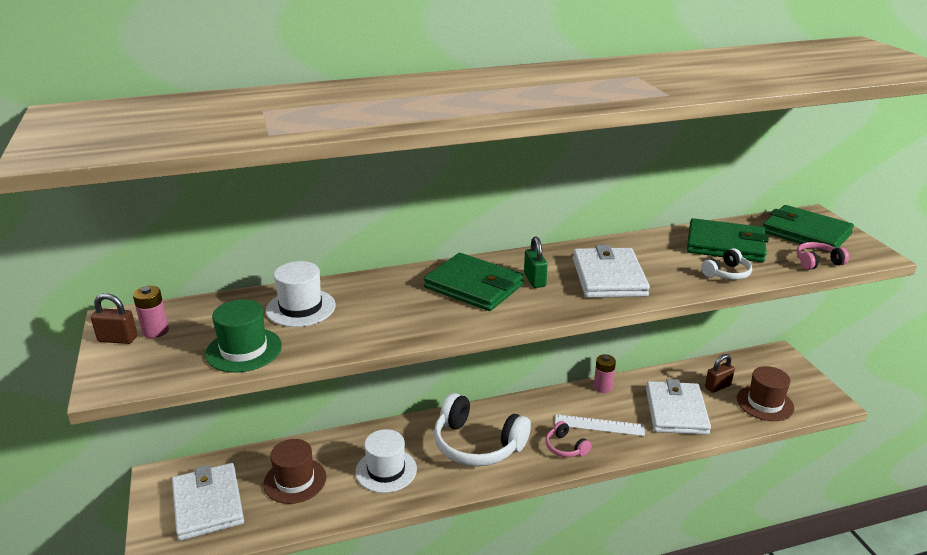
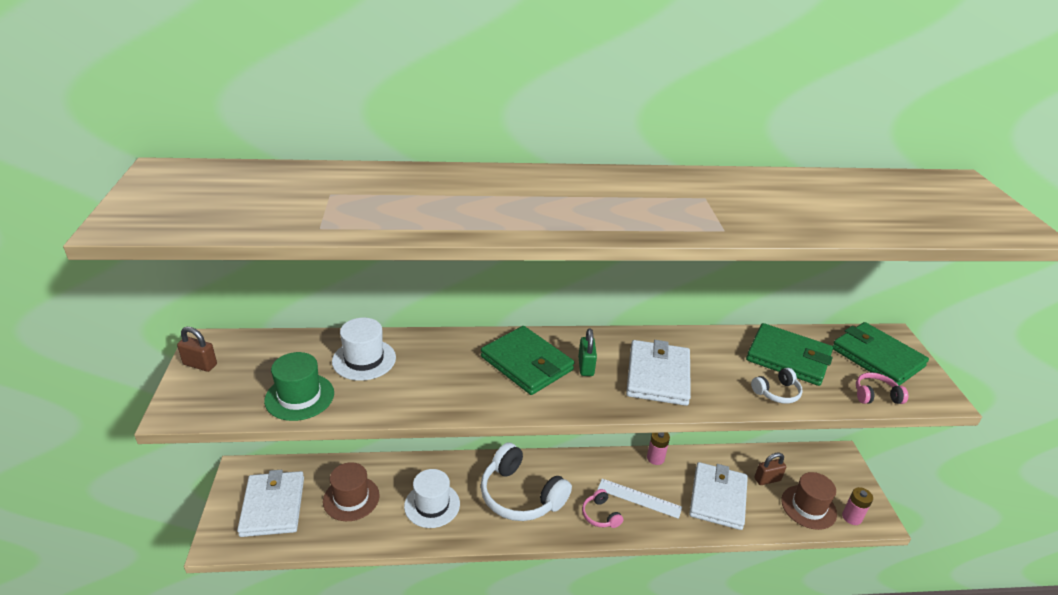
camera: 10 degrees right, 5 degrees up
pink battery [133,286,169,338] -> pink battery moved to [842,487,873,525]

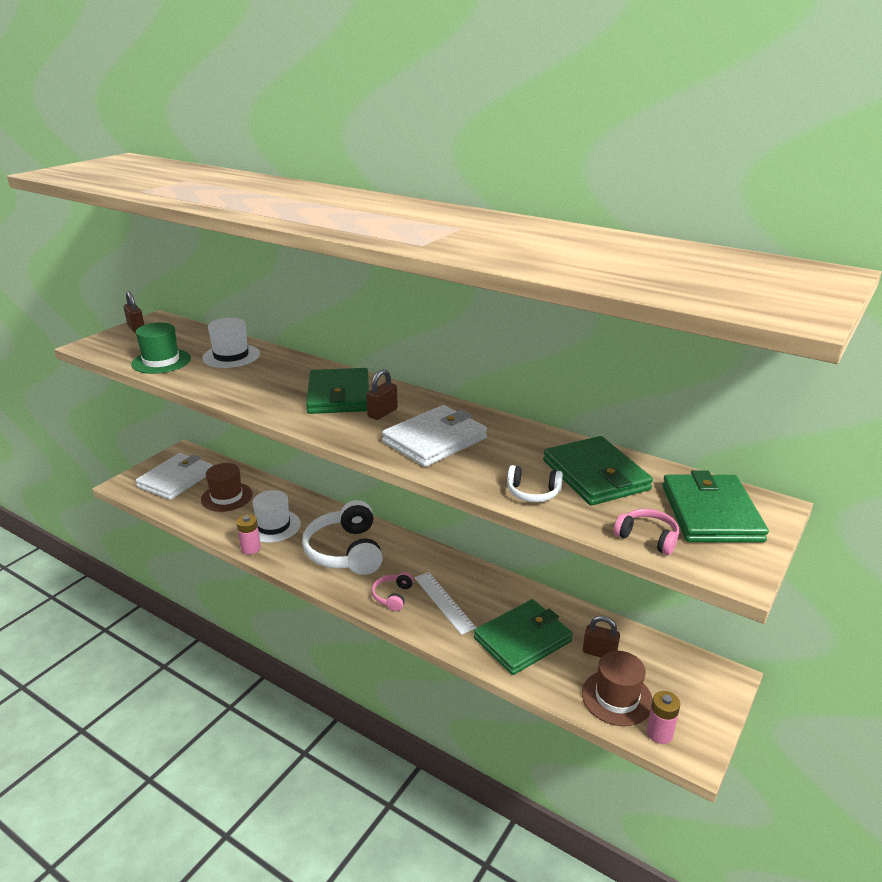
camera: 40 degrees right, 5 degrees down
green padlock [578,328,597,376] -> brown padlock [366,369,398,420]
pink battery [647,432,670,465] -> pink battery moved to [236,514,261,555]
white wallet [689,462,748,530] -> green wallet [474,599,573,675]

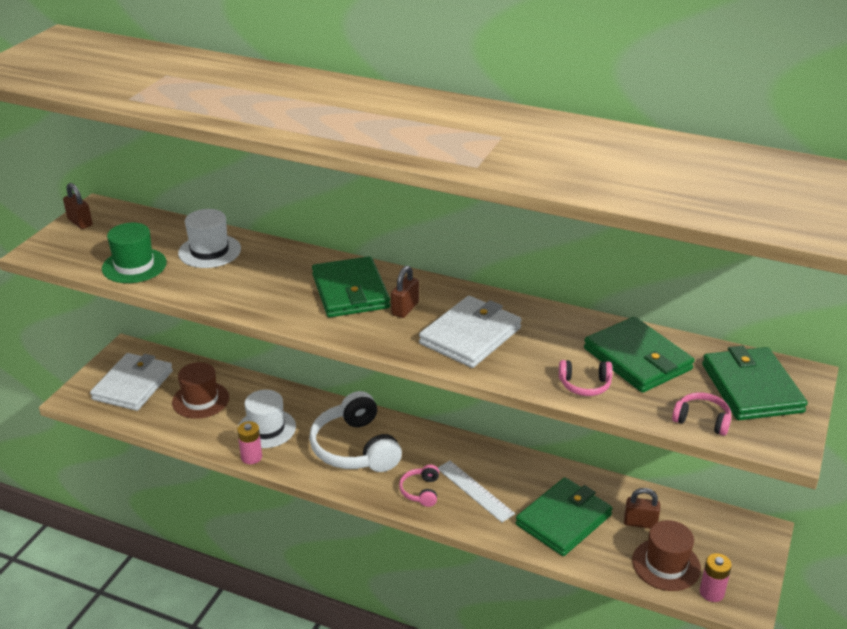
camera: 10 degrees left, 5 degrees up
white headphones [507,465,563,502] -> pink headphones [559,360,613,396]

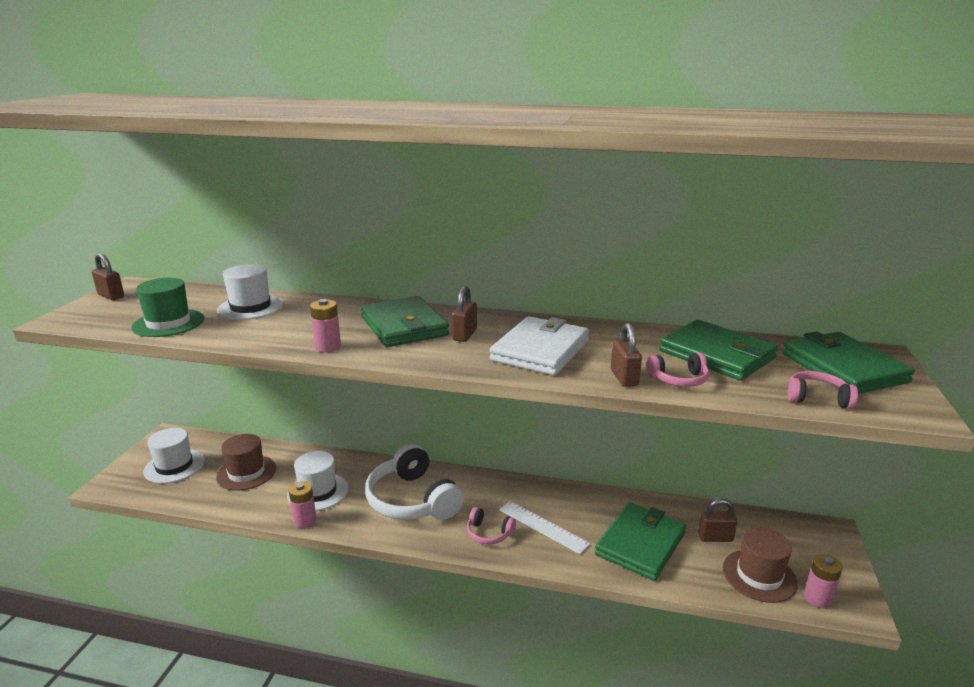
camera: 10 degrees left, 10 degrees down
white wallet [90,353,173,411] -> white hat [143,428,204,483]
pink headphones [399,464,439,507] -> pink headphones turned 60 degrees counterclockwise [467,507,516,544]
none -> pink battery [310,299,341,353]
none -> brown padlock [611,323,642,387]

